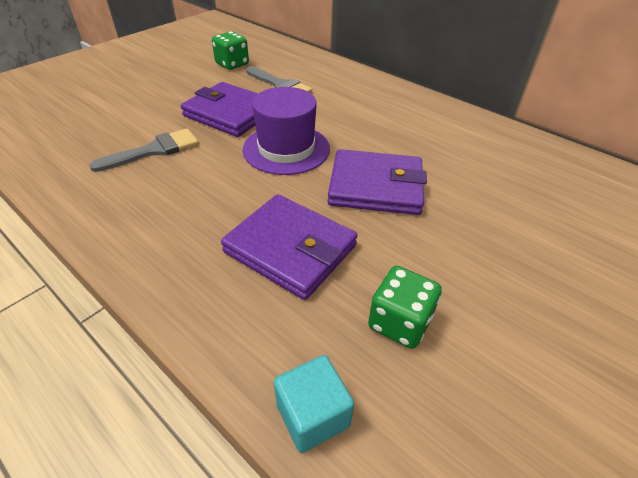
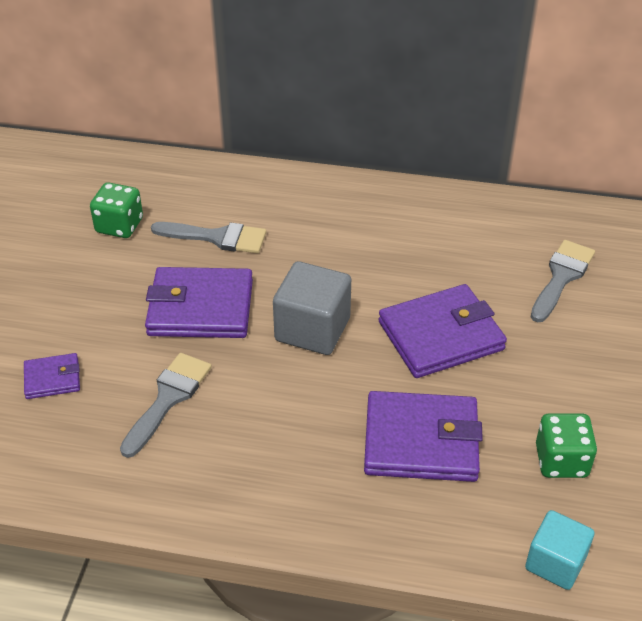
camera: 30 degrees left, 0 degrees up
purple hat [243,87,330,175] -> grey cube [273,261,351,355]
none -> purple wallet [24,353,80,399]
none -> grey brush [531,240,595,322]

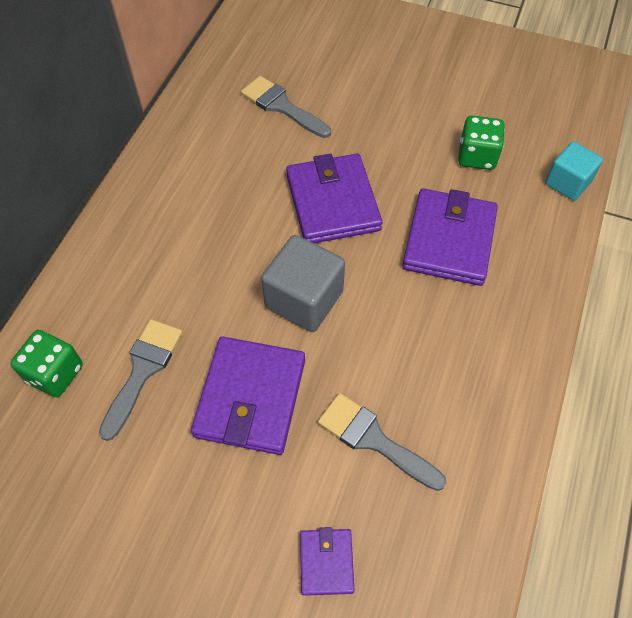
camera: 80 degrees left, 15 degrees up
green dice [90,182,143,238] -> green dice moved to [10,330,83,397]

